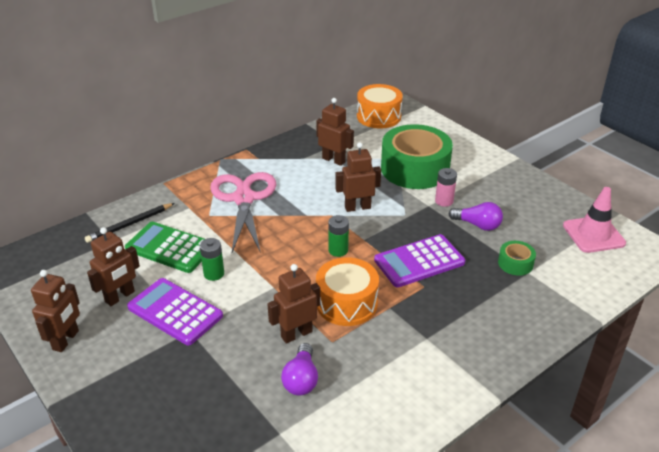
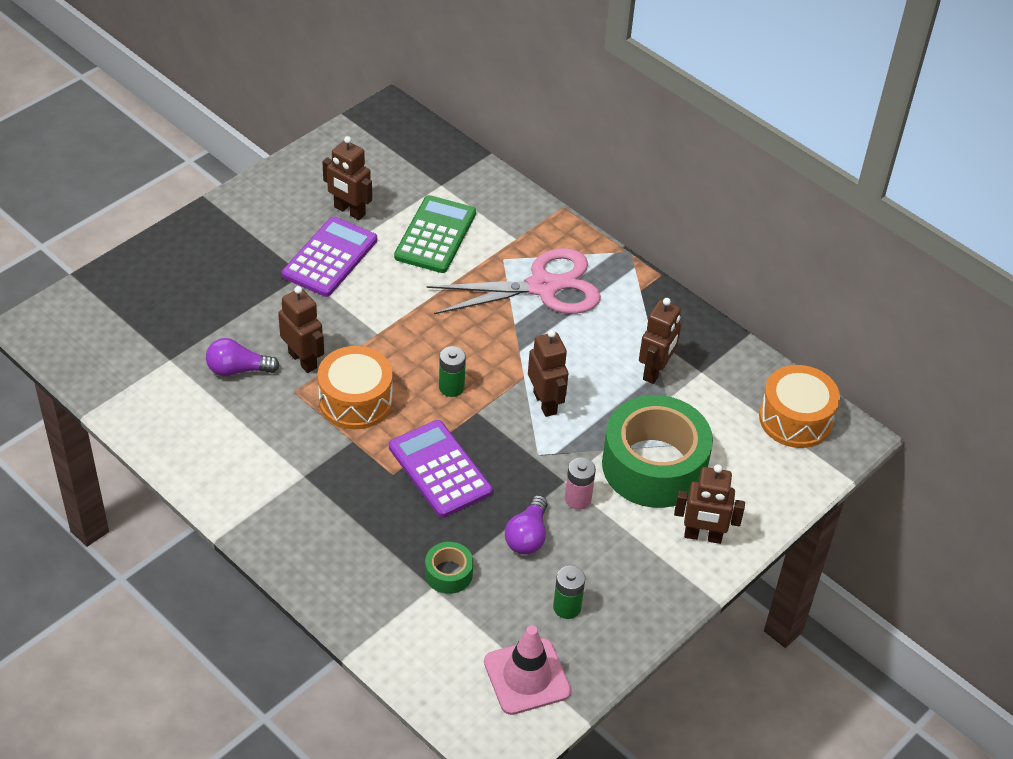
camera: 80 degrees right, 10 degrees up
brown robot [31,270,80,352] -> brown robot moved to [674,464,745,544]
black pencil [85,203,175,243] -> none
green battery [200,238,224,281] -> green battery moved to [553,566,585,619]

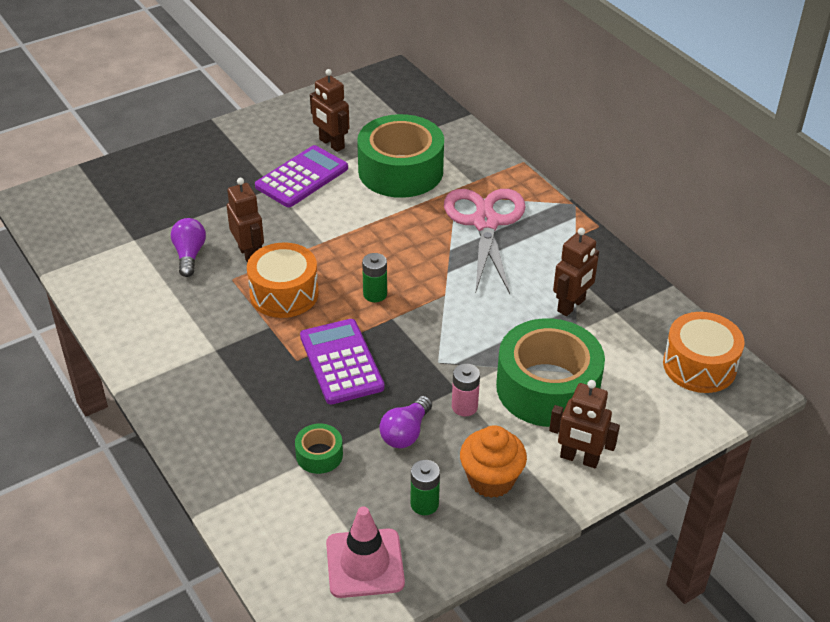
camera: 15 degrees right, 5 degrees down
purple light bulb [206,338,280,376] -> purple light bulb turned 75 degrees clockwise [171,218,206,277]
green calculator [394,195,476,273] -> green tape [357,114,444,198]
pink scissors [427,248,601,314] -> pink scissors turned 90 degrees counterclockwise [444,189,526,294]
brown robot [528,330,569,417] -> none
none -> orange cupcake [460,425,527,498]

